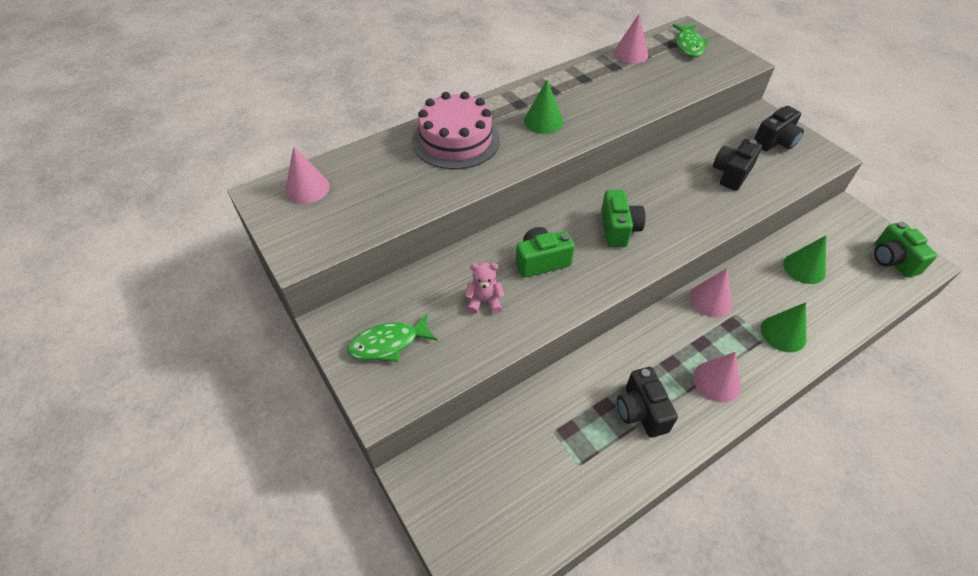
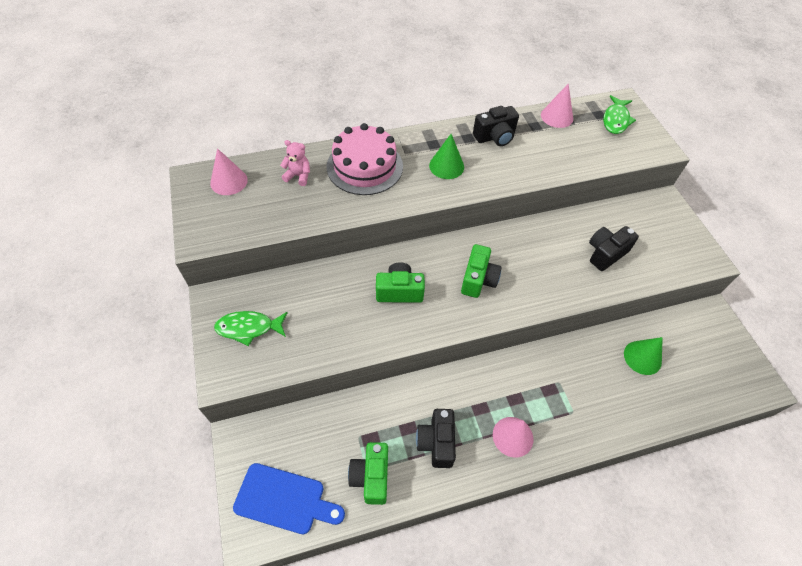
camera: 15 degrees right, 5 degrees up
pink teddy bear [464,263,504,314] -> pink teddy bear moved to [280,140,310,186]
pink cone [689,268,733,318] -> none
black camera [754,106,804,151] -> black camera moved to [473,106,519,146]
green cone [761,302,806,352] -> none
green camera [874,222,937,278] -> green camera moved to [348,442,388,505]
none -> blue cutting board [233,463,345,534]

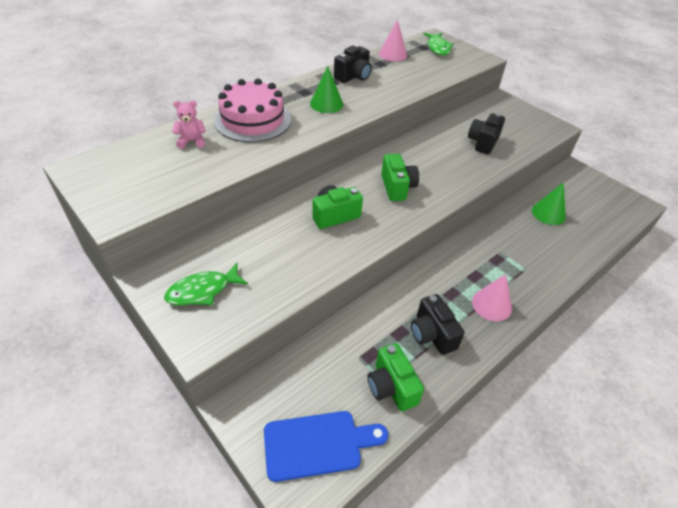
camera: 25 degrees left, 10 degrees down
pink cone [210,148,248,195] -> none

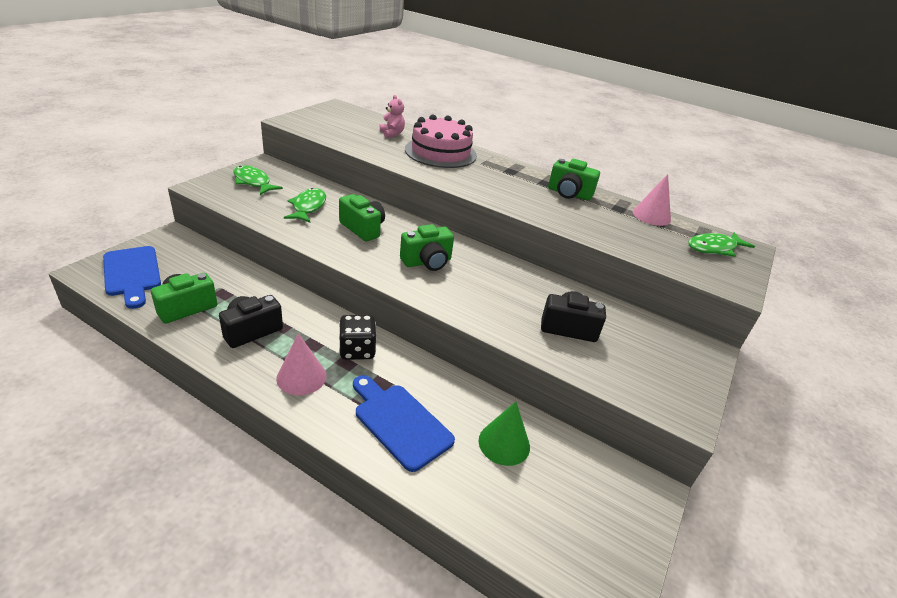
camera: 70 degrees right, 10 degrees down
green cone [310,66,343,113] -> none
black camera [334,46,372,83] -> green camera [548,159,600,200]
none -> green fish [284,188,326,223]
none -> black dice [339,315,376,360]
none -> blue cutting board [353,375,455,472]

